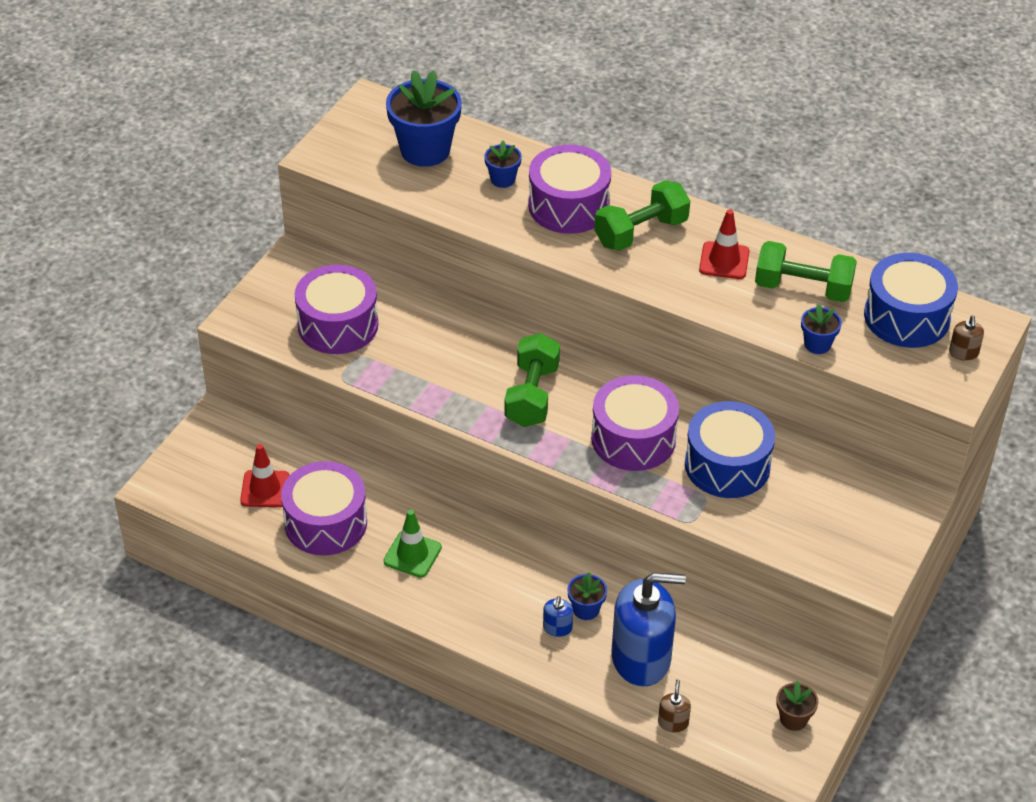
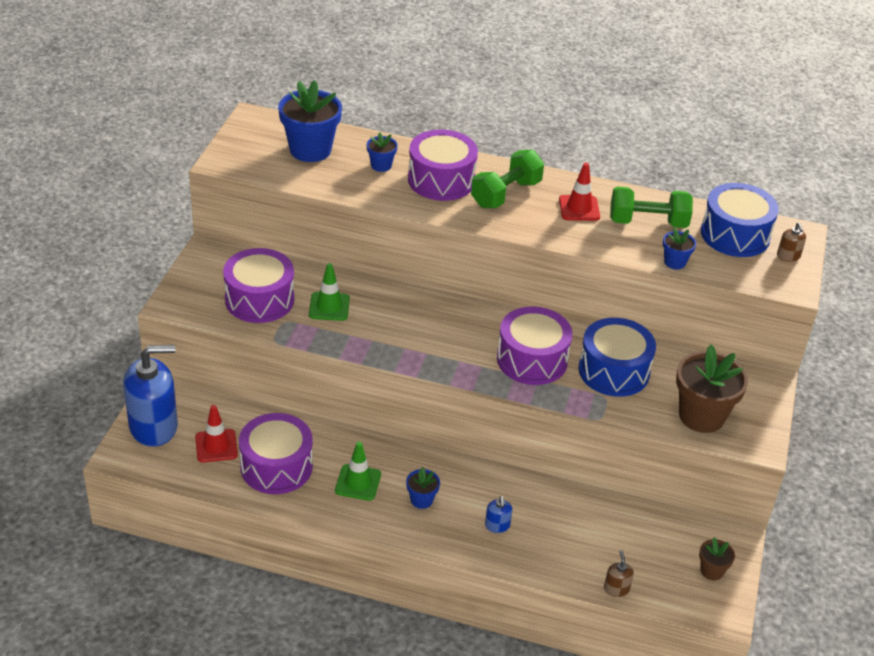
camera: 15 degrees left, 5 degrees down
green dumbbell [504,333,560,427] -> none
blue flower pot [567,572,607,620] -> blue flower pot moved to [406,467,440,509]
blue soap dispenser [612,572,686,687] -> blue soap dispenser moved to [123,345,178,447]
none -> green traffic cone [309,263,350,321]
none -> brown flower pot [676,345,748,433]

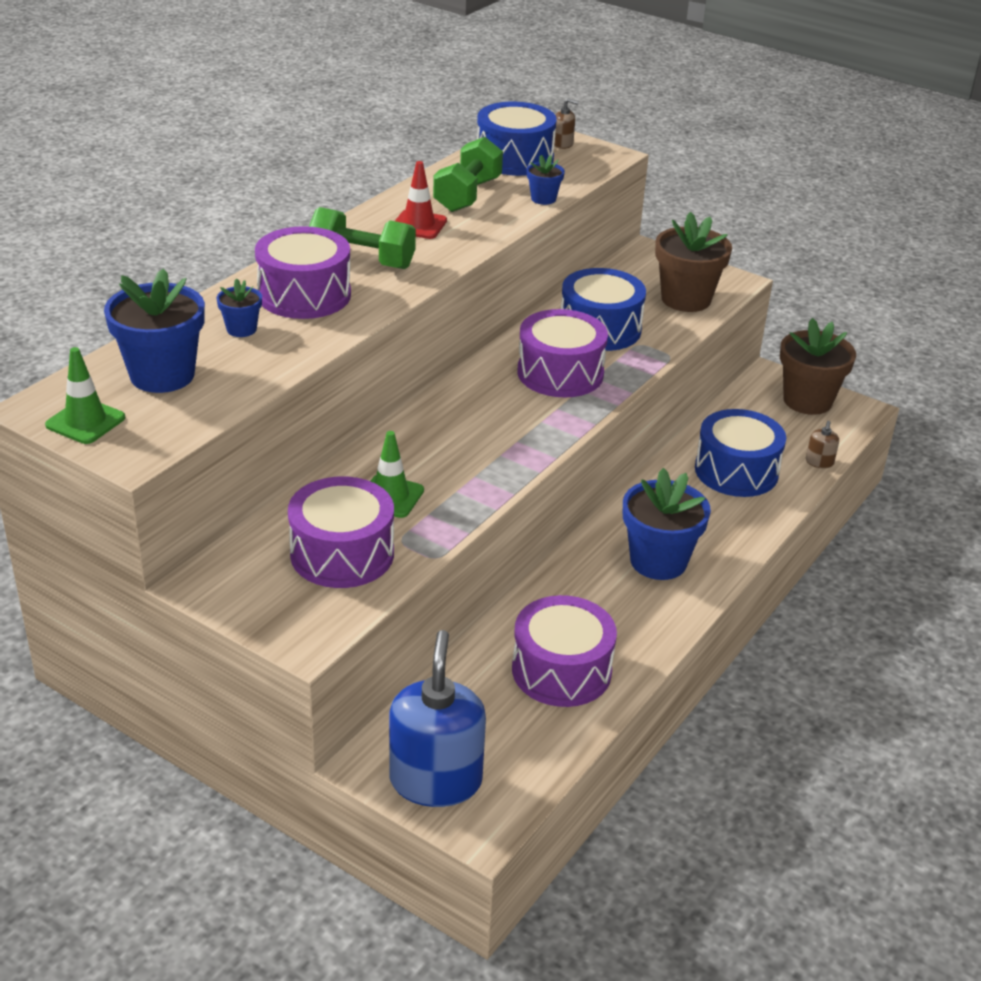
camera: 70 degrees left, 5 degrees down
red traffic cone [195,405,238,463] -> none
green traffic cone [335,442,381,501] -> green traffic cone moved to [45,347,125,444]
blue flower pot [406,467,440,509] -> blue flower pot [623,468,711,580], size x2.04
green dumbbell [471,150,544,208] -> green dumbbell turned 45 degrees counterclockwise [309,207,416,269]
blue soap dispenser [485,496,512,533] -> none
brown soap dispenser [604,550,634,597] -> brown soap dispenser turned 90 degrees counterclockwise [806,421,839,468]
brown flower pot [699,537,735,581] -> brown flower pot [780,318,856,415], size x2.04
none -> blue drum [695,409,786,497]

